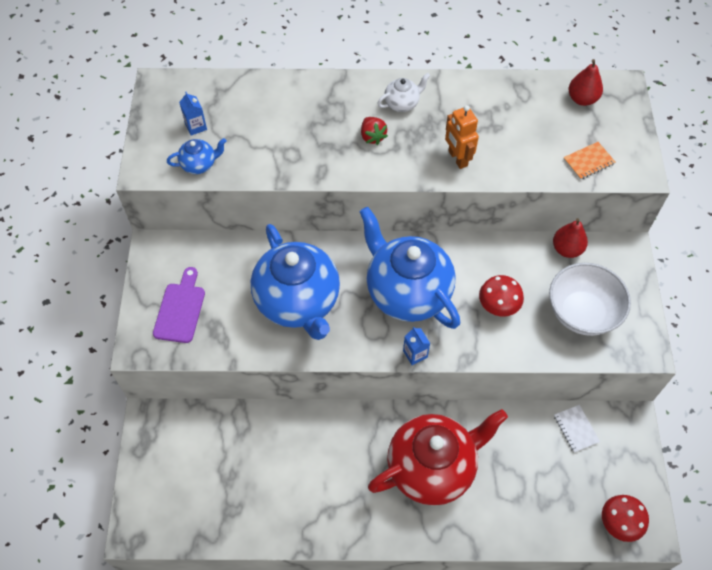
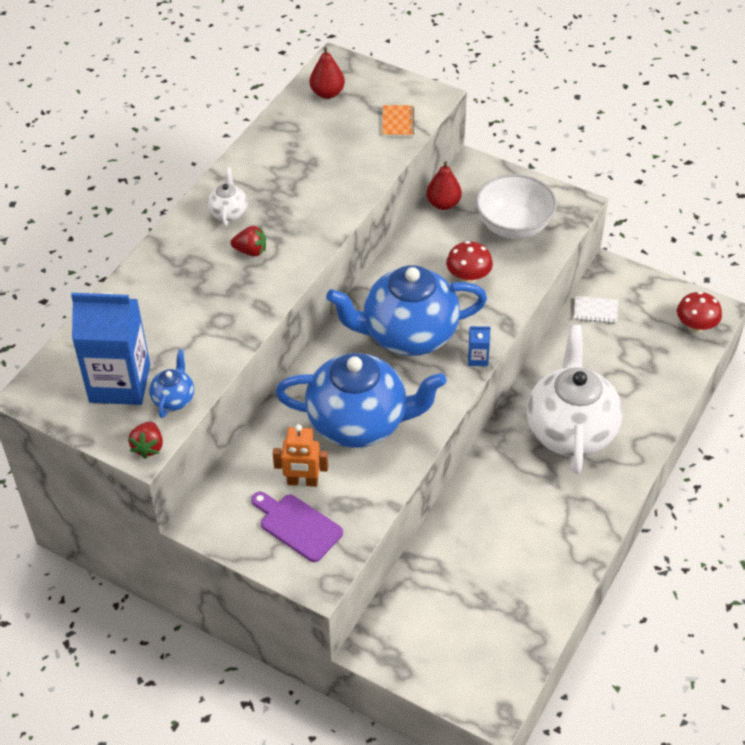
camera: 60 degrees left, 10 degrees down
blue carton [179,92,207,136] -> blue carton [71,292,150,405], size x2.49
red teapot [368,409,508,506] -> white teapot [527,325,623,474]
orange robot [445,105,479,169] -> orange robot moved to [273,424,328,487]
none -> red strawberry [128,421,163,459]

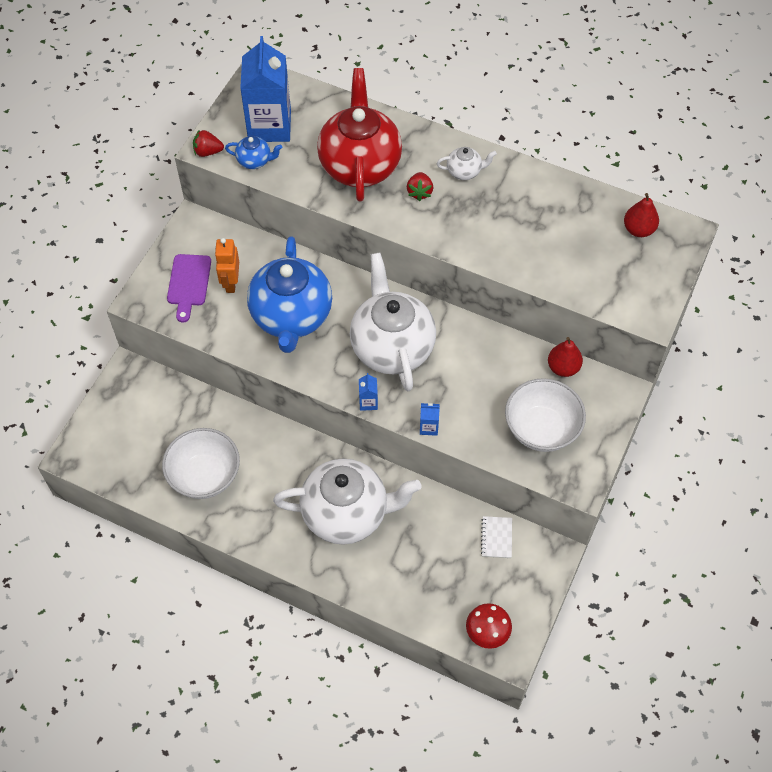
camera: 85 degrees right, 10 degrees up
purple cutting board [251,492,343,562] -> purple cutting board turned 150 degrees clockwise [167,254,211,323]
blue teapot [326,265,487,356] -> white teapot [350,253,436,391]
orange notebook [382,105,414,137] -> none
red mushroom [446,241,493,284] -> none
none -> white bowl [162,428,240,499]
none -> red teapot [317,68,402,202]
none -> blue carton [420,403,440,436]

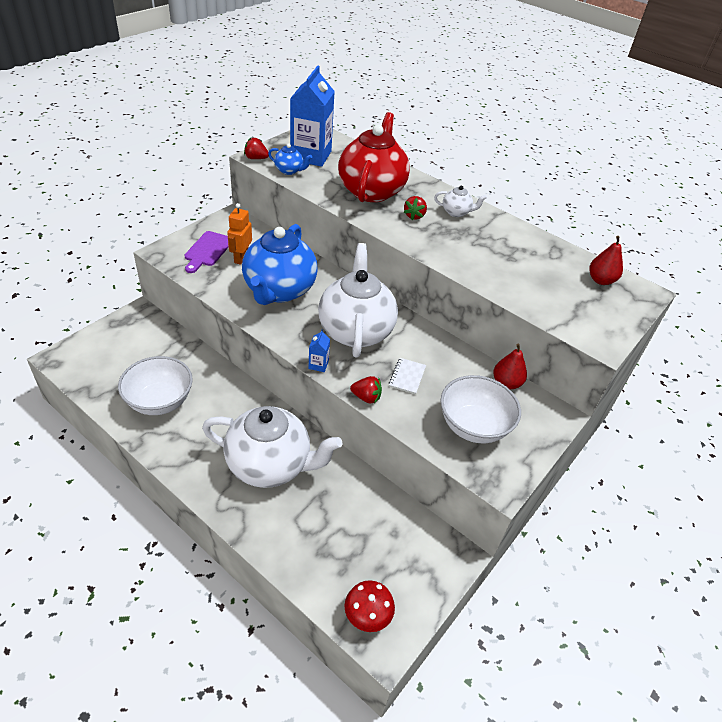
camera: 10 degrees right, 15 degrees down
blue carton [420,403,440,436] -> red strawberry [350,376,382,403]
white notebook [481,516,512,558] -> white notebook moved to [389,358,426,394]

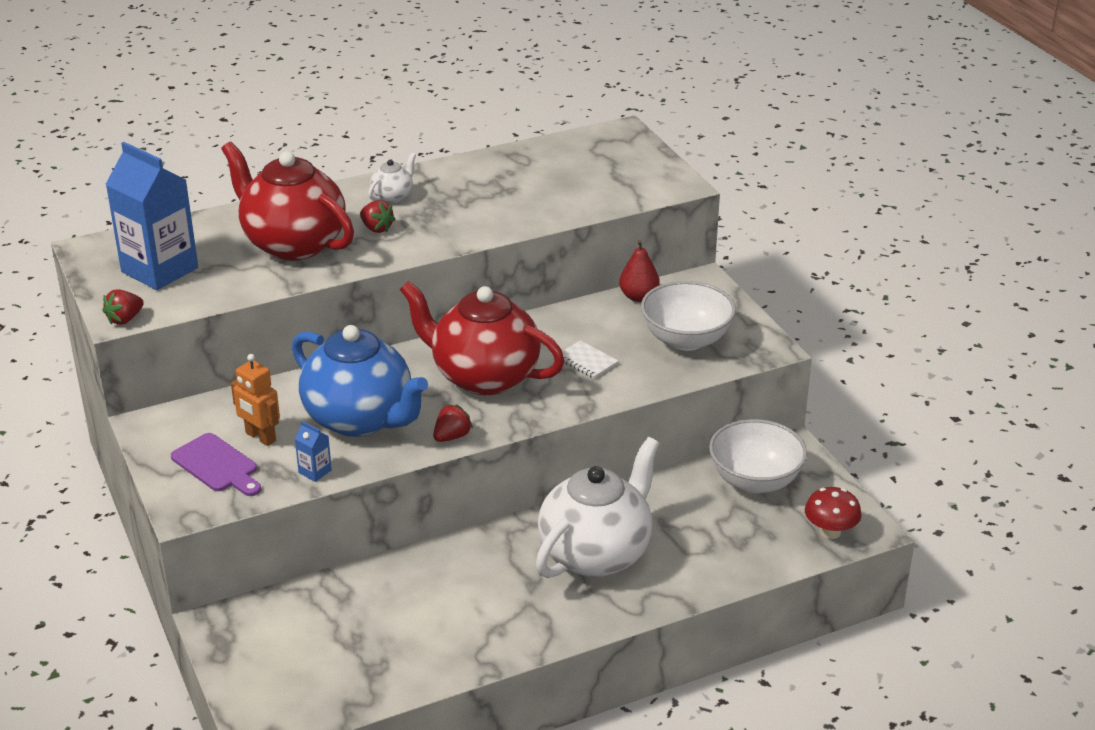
camera: 60 degrees left, 10 degrees down
white bowl [118,356,193,415] -> white bowl moved to [709,419,807,493]
blue teapot [268,144,312,175] -> none
blue carton [308,329,330,372] -> blue carton moved to [295,421,332,482]
white teapot [318,243,398,358] -> red teapot [400,281,565,395]
red strawberry [350,376,382,403] -> red strawberry moved to [433,404,473,442]
red pear [589,236,623,285] -> none

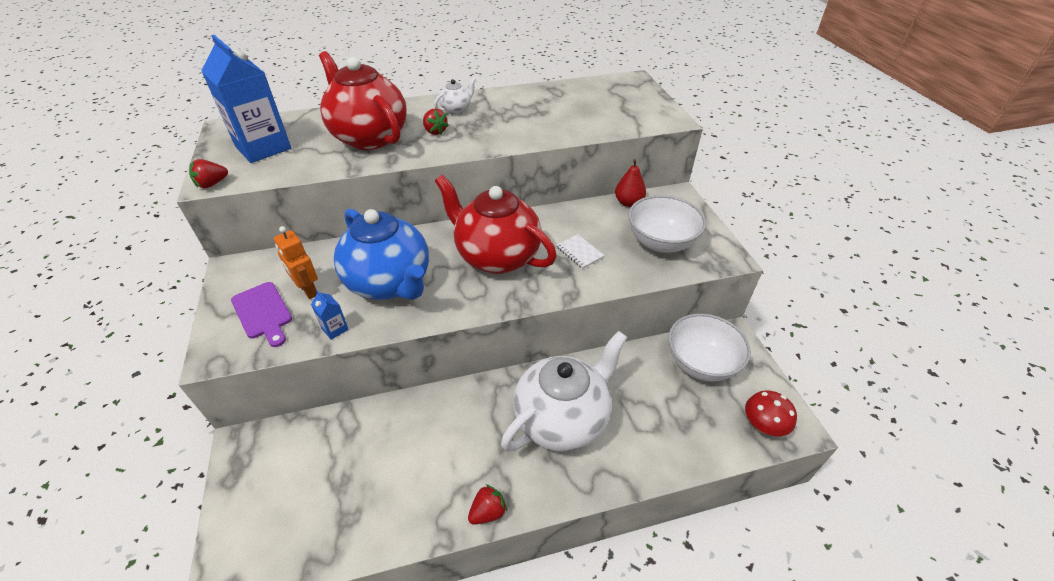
camera: 10 degrees right, 10 degrees up
red strawberry [433,404,473,442] -> red strawberry moved to [468,484,507,525]

